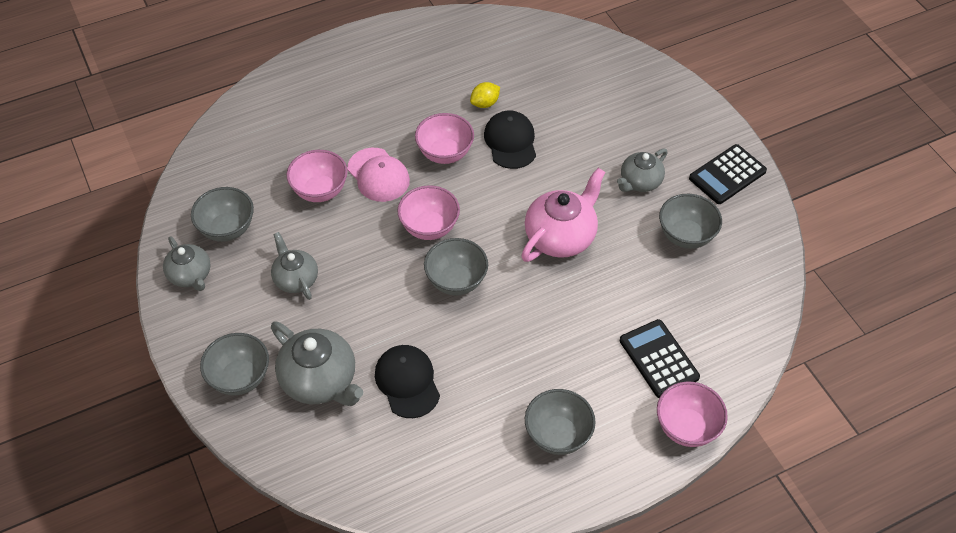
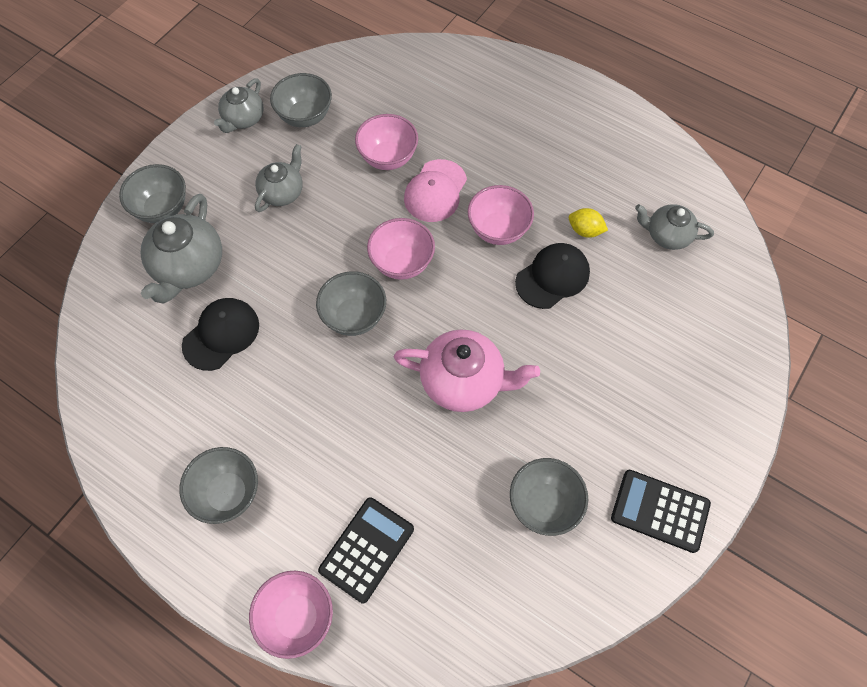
camera: 60 degrees right, 10 degrees up
grey teapot [617,149,668,192] -> grey teapot moved to [635,204,714,250]

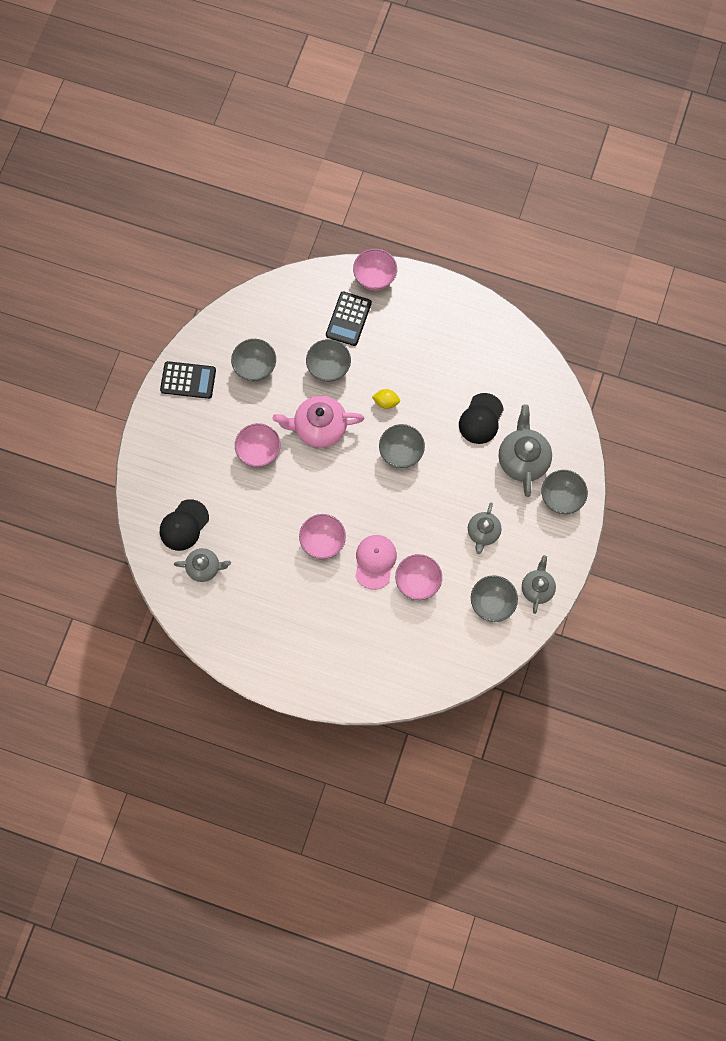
camera: 165 degrees right, 10 degrees up
grey bowl [179,447,258,524] -> grey bowl moved to [306,339,351,382]
pink bowl [367,218,435,280] -> pink bowl moved to [235,423,280,467]
black cap [515,243,590,309] -> black cap moved to [160,499,209,551]
yellow lemon [569,208,608,238] -> yellow lemon moved to [372,389,400,409]

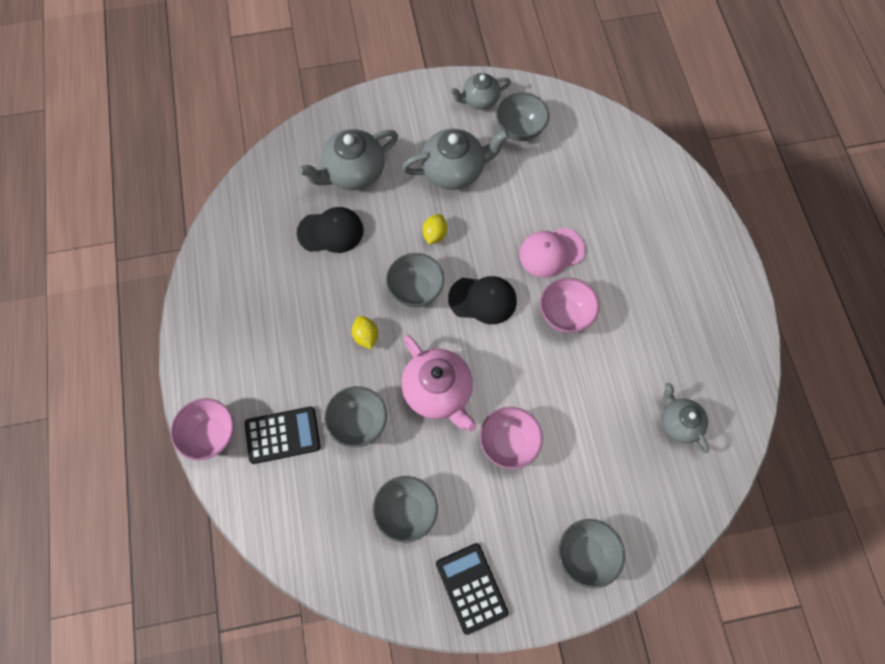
camera: 120 degrees left, 5 degrees down
black cap [160,499,209,551] -> black cap moved to [448,276,517,324]
pink bowl [395,554,442,600] -> none
grey teapot [468,502,502,554] -> grey teapot [402,129,509,190], size x1.60
grey bowl [541,470,588,514] -> grey bowl moved to [558,519,625,589]
none -> yellow lemon [423,214,447,245]

